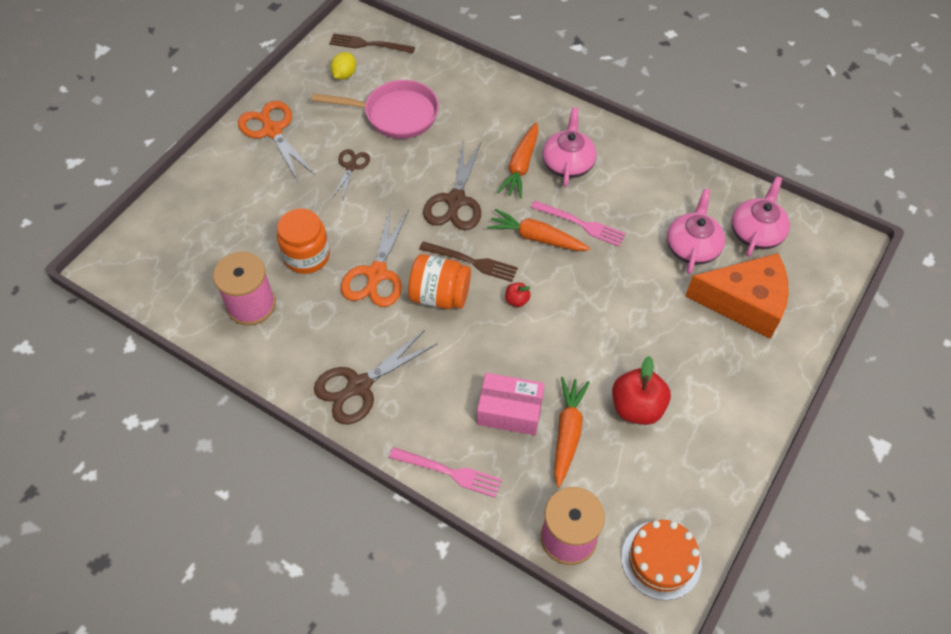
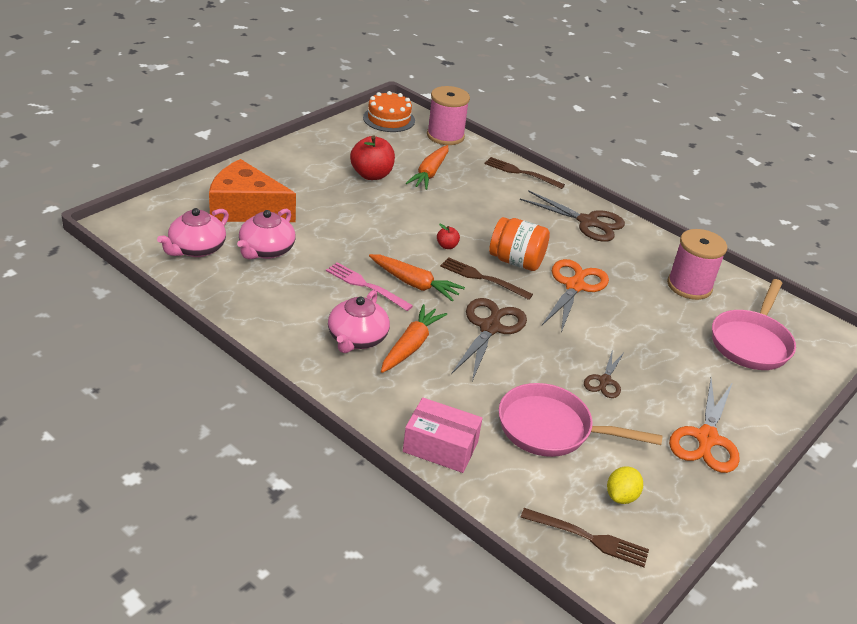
camera: 175 degrees left, 20 degrees down
orange scissors [238,101,315,181] -> orange scissors turned 45 degrees clockwise [669,379,740,473]
orange jar [277,209,330,274] -> none
brown scissors [314,330,437,425] -> brown scissors turned 60 degrees clockwise [520,190,625,242]
pink fork [389,447,502,498] -> brown fork [484,157,565,189]
pink box [477,373,545,435] -> pink box moved to [403,398,482,473]
none -> pink pan [712,279,796,370]

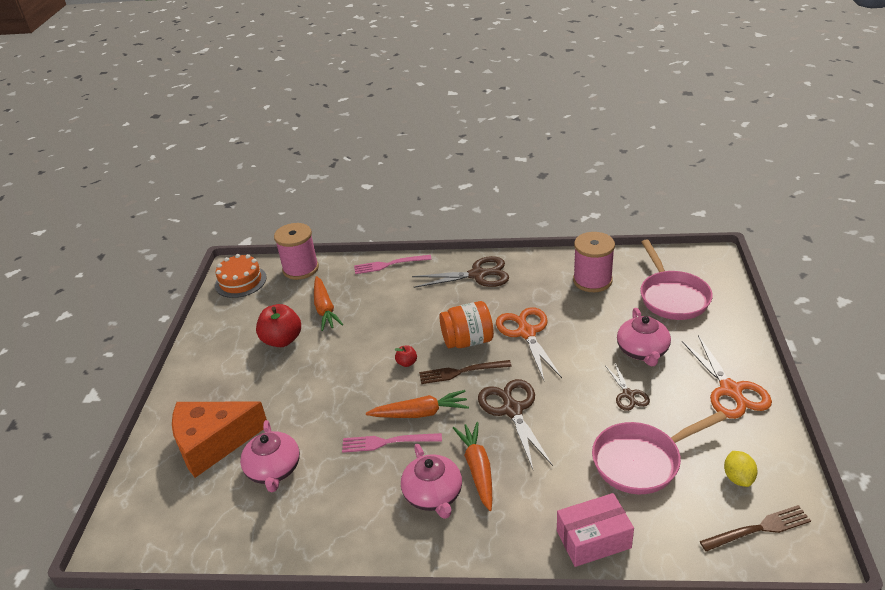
camera: 30 degrees left, 0 degrees up
pink teapot [157,208,229,257] -> pink teapot moved to [617,308,671,366]
brown fork [484,157,565,189] -> pink fork [354,255,432,274]

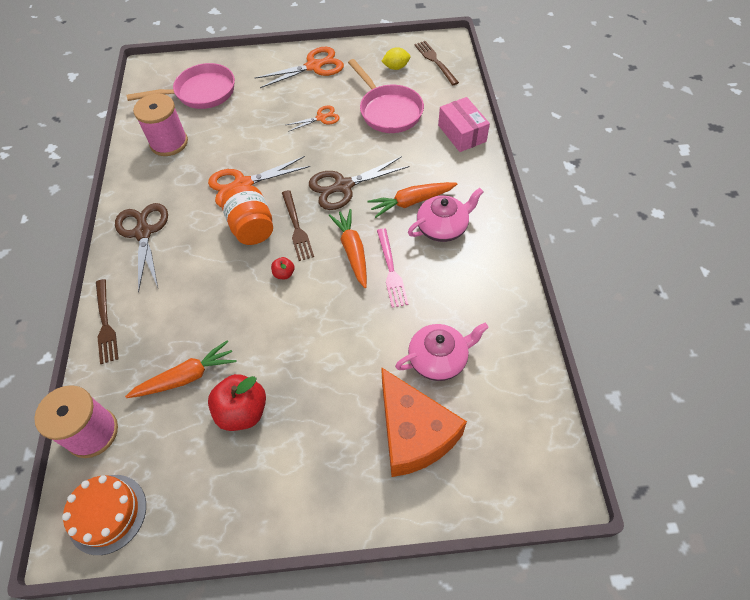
camera: 100 degrees left, 20 degrees up
pink fork [354,255,432,274] -> brown fork [96,279,119,364]
brown scissors [606,363,650,411] -> orange scissors [287,106,339,132]
pink teapot [617,308,671,366] -> none

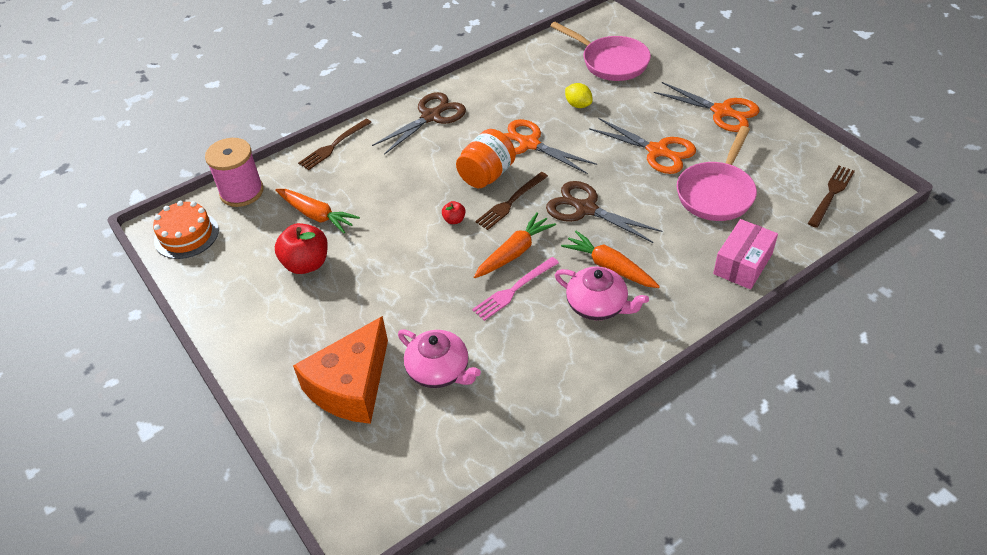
camera: 60 degrees right, 10 degrees down
pink spool [133,94,188,156] -> none
orange scissors [287,106,339,132] -> orange scissors [589,118,696,174], size x1.75
yellow lemon [381,47,410,70] -> yellow lemon moved to [565,83,592,108]

